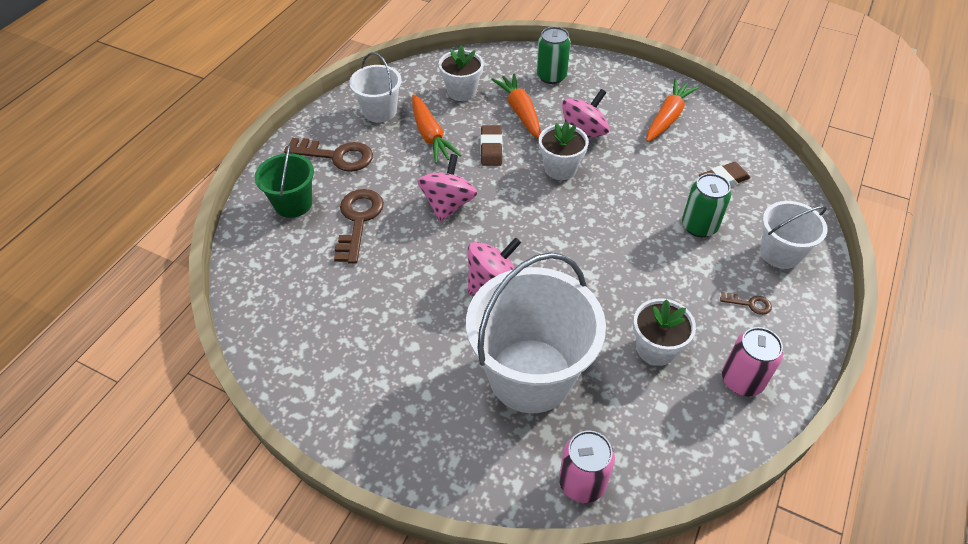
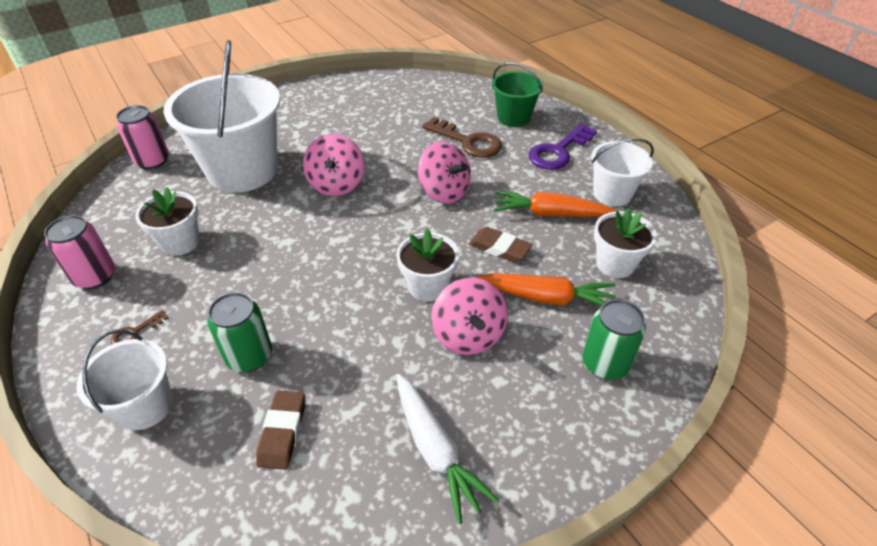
camera: 120 degrees right, 5 degrees down
brown key [284,138,373,172] -> purple key [528,123,597,170]
orange carrot [646,79,699,142] -> white carrot [396,374,499,524]

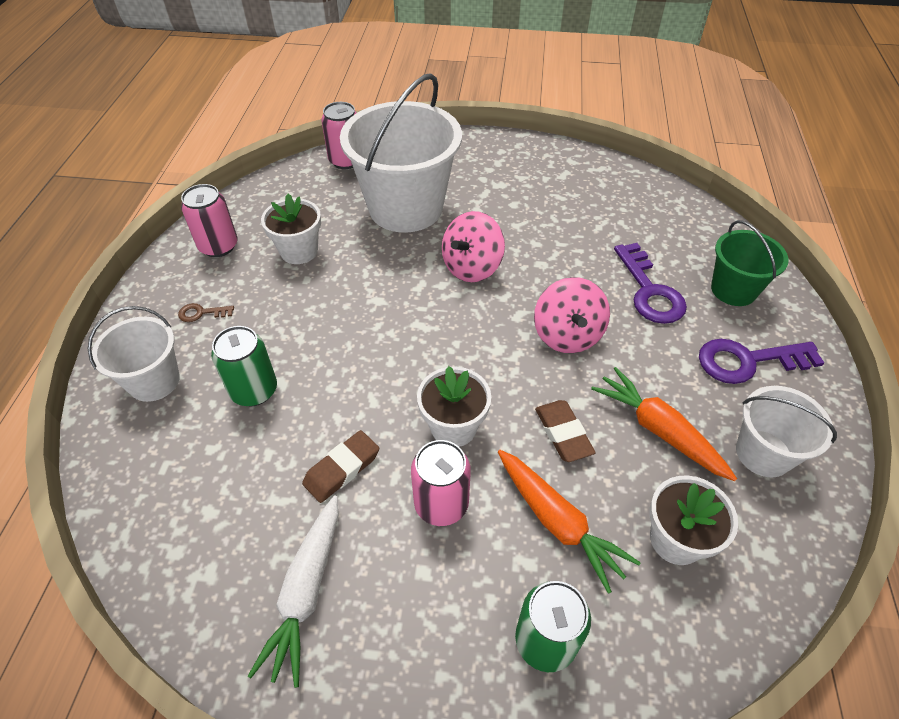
camera: 40 degrees right, 5 degrees up
brown eraser [256,390,305,470] -> brown eraser moved to [302,430,379,503]
brown key [422,117,502,158] -> purple key [614,243,687,324]
pink spinning top [431,278,508,355] -> pink can [411,440,471,526]

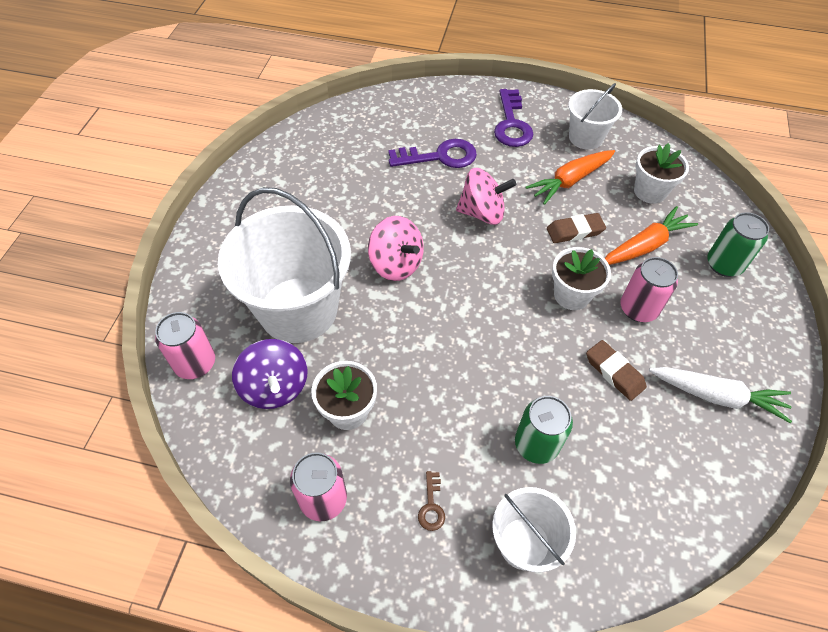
camera: 85 degrees left, 5 degrees up
green bucket [711,220,789,306] -> none
none -> purple spinning top [232,339,308,409]

